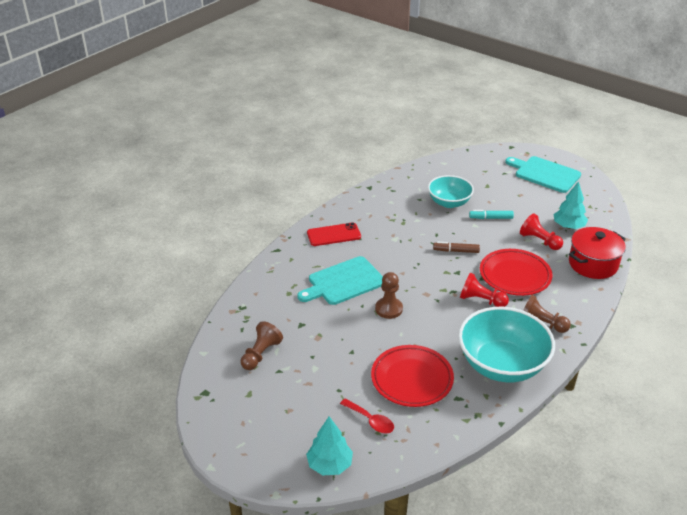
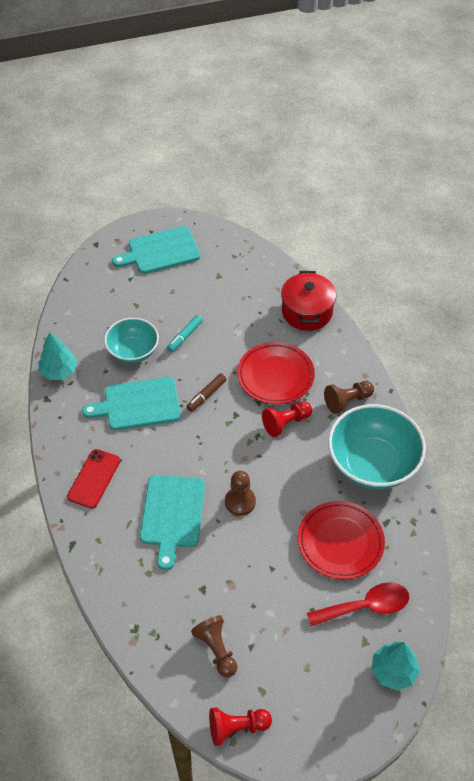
camera: 55 degrees left, 15 degrees up
red spoon [340,399,394,434] -> red spoon [307,582,409,626], size x1.55
red pawn [520,213,563,250] -> red pawn moved to [209,707,272,746]
turquoise tree [553,181,588,229] -> turquoise tree moved to [38,332,78,380]
none -> turquoise cutting board [82,377,181,430]

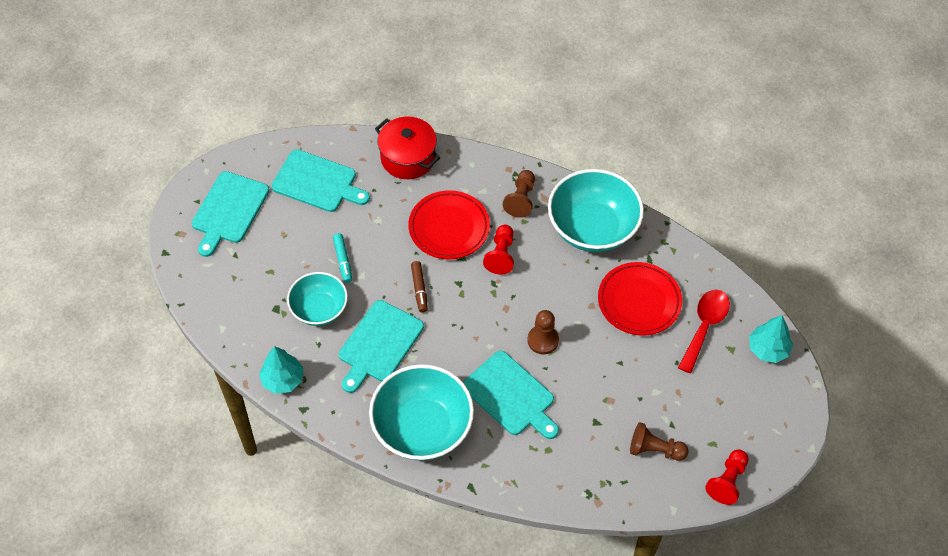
camera: 50 degrees left, 5 degrees up
red phone [67,449,120,508] -> turquoise bowl [369,364,474,461]
none -> turquoise cutting board [271,149,370,212]

